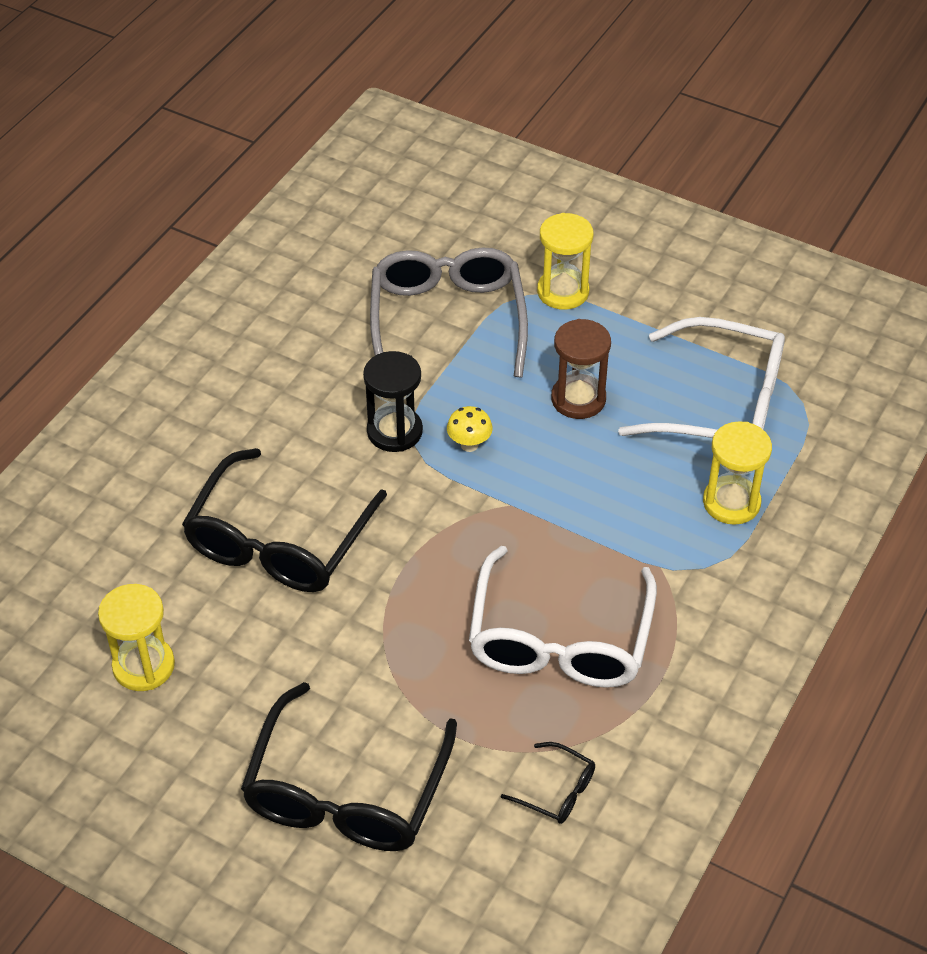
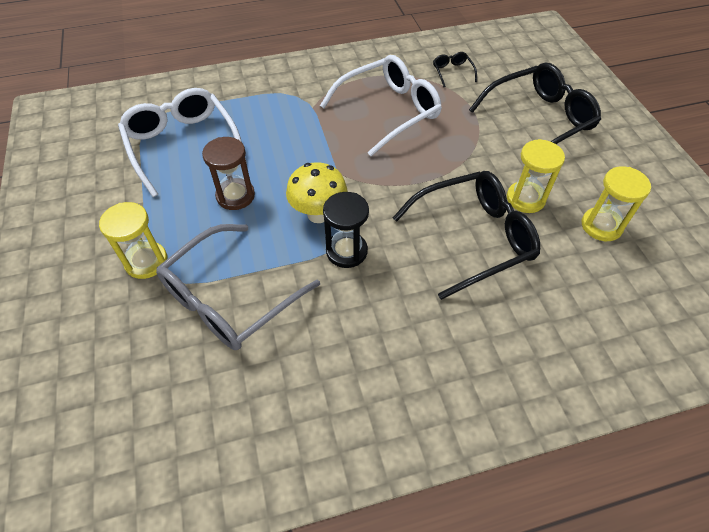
camera: 135 degrees left, 5 degrees up
yellow mushroom [447,406,493,452] -> yellow mushroom [286,162,348,223], size x1.83
yellow hourglass [703,421,772,525] -> yellow hourglass moved to [507,139,565,213]

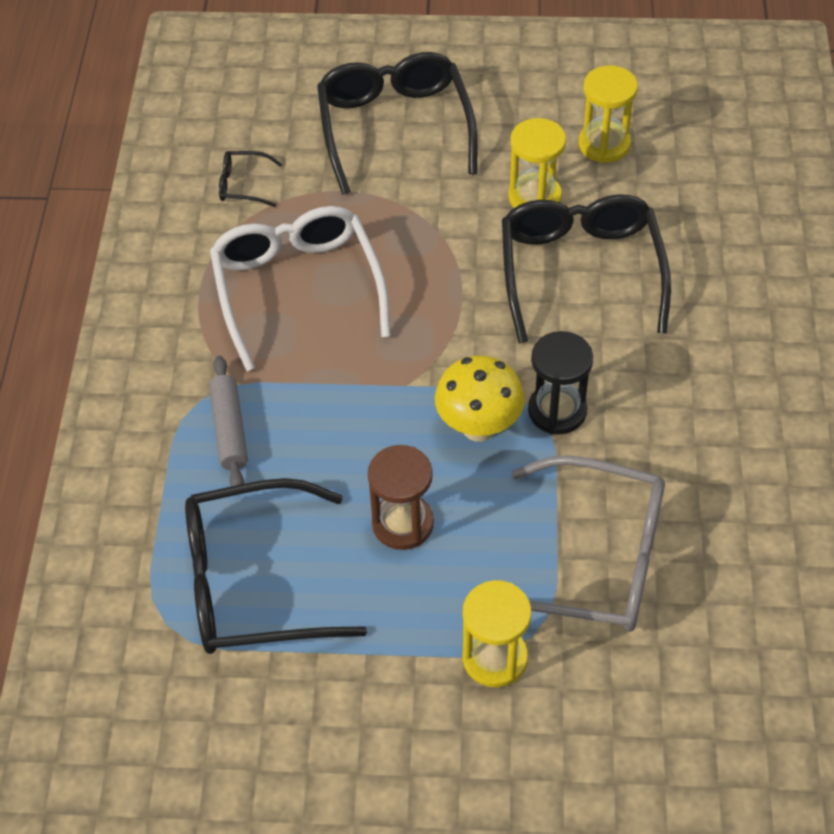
camera: 70 degrees left, 0 degrees up
white glasses [118,88,247,197] -> black glasses [185,478,367,654]
grey glasses [156,224,320,350] -> grey glasses turned 45 degrees counterclockwise [512,455,665,632]
none -> grey rolling pin [209,356,248,486]

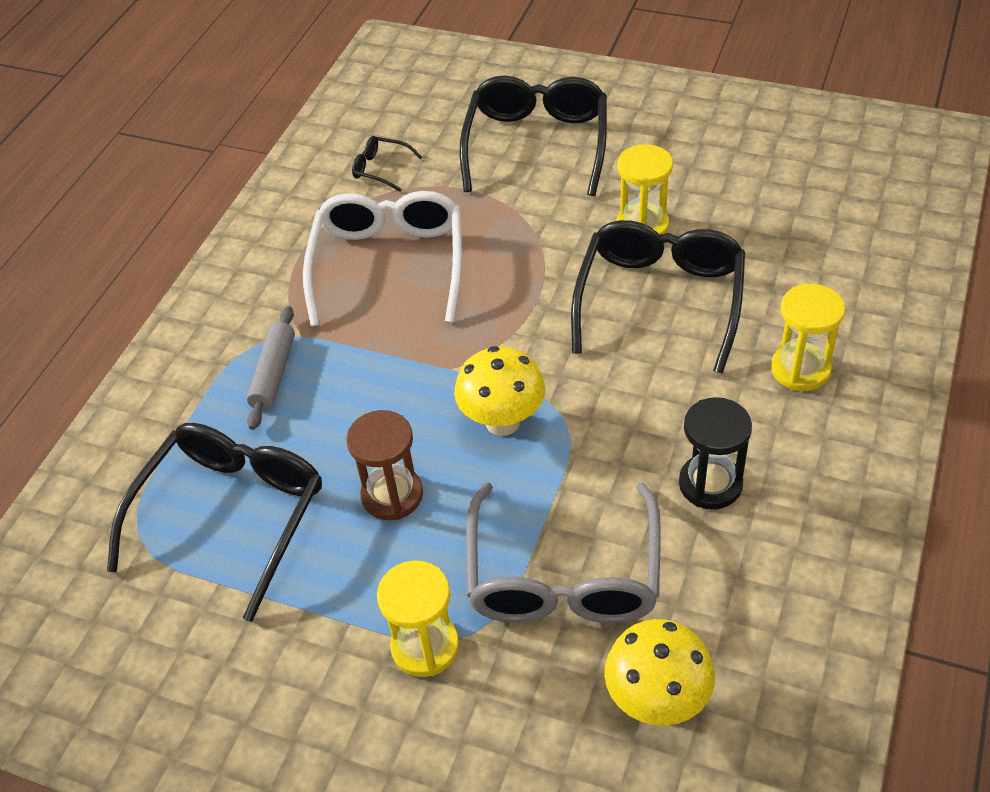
camera: 20 degrees right, 5 degrees down
black glasses [185,478,367,654] -> black glasses turned 105 degrees clockwise [107,423,322,622]
grey glasses [512,455,665,632] -> grey glasses turned 60 degrees clockwise [466,482,661,623]
black hourglass [528,331,593,434] -> black hourglass moved to [679,397,752,510]
yellow hourglass [579,66,638,163] -> yellow hourglass moved to [771,284,845,391]
none -> yellow mushroom [604,619,715,726]

